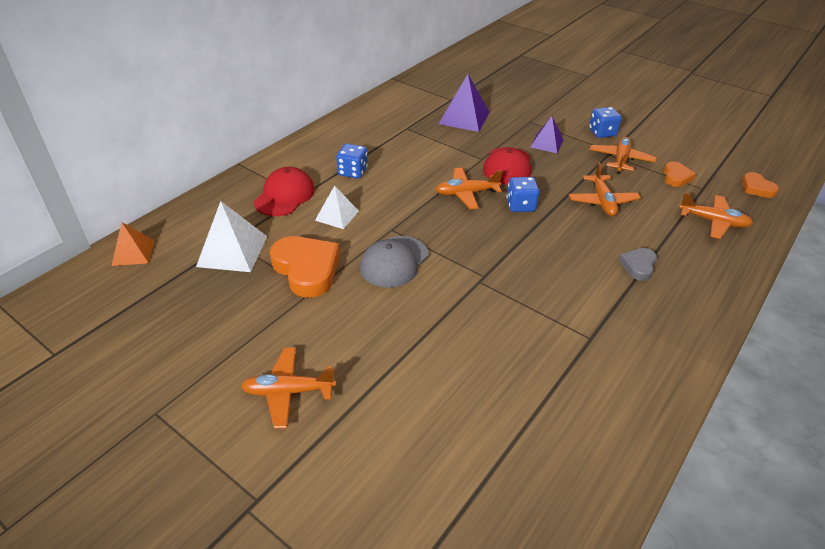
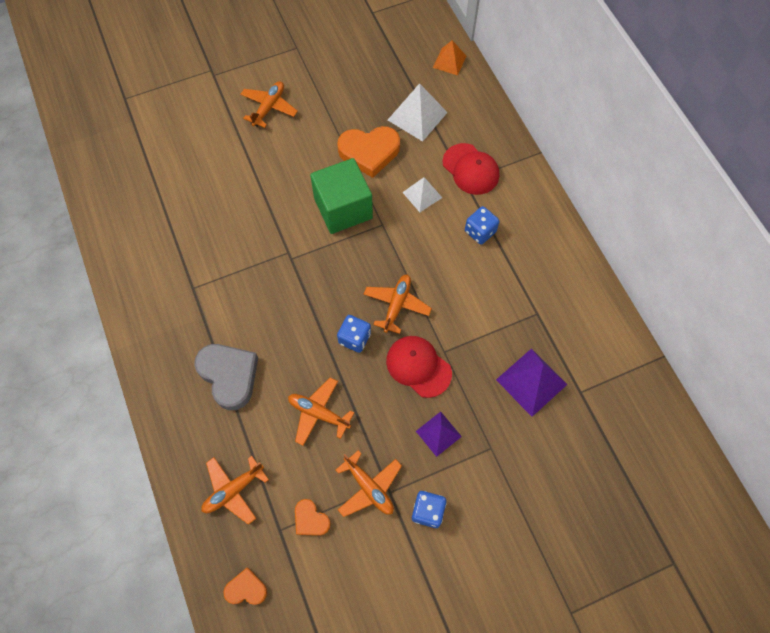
camera: 120 degrees right, 25 degrees up
grey cap [360,236,429,288] -> green cube [310,158,373,234]
grey heart [619,248,657,281] -> grey heart [194,344,258,410], size x1.88

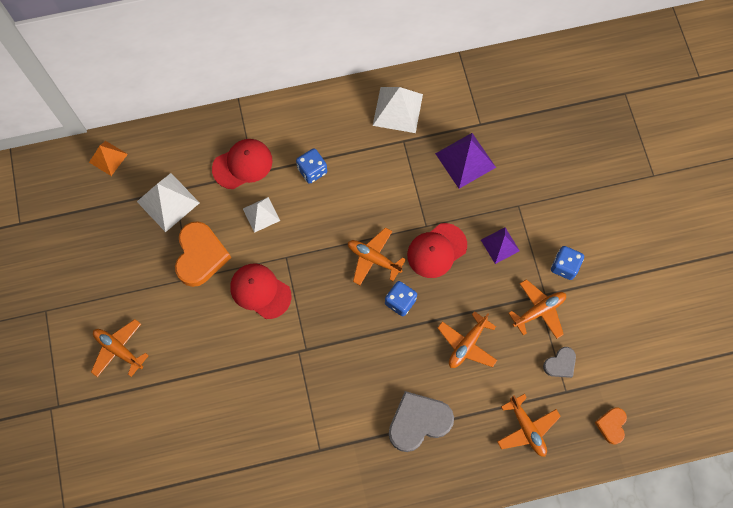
camera: 80 degrees left, 5 degrees up
orange heart [295,499,331,536] -> grey heart [543,347,576,378]
green cube [310,158,373,234] -> red cap [230,263,292,319]
none -> white pyramid [373,87,423,133]

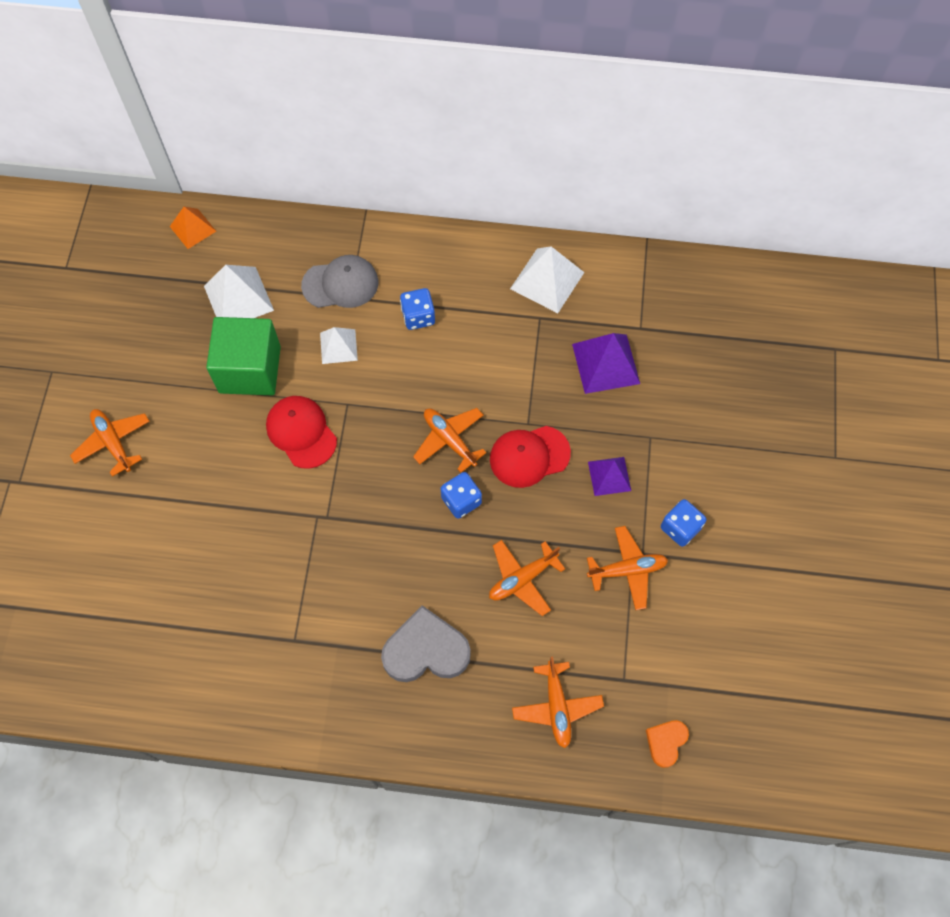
camera: 20 degrees right, 5 degrees down
orange heart [175,221,231,287] -> green cube [206,317,281,395]
red cap [212,139,273,189] -> grey cap [301,255,378,308]
grey heart [543,347,576,378] -> none

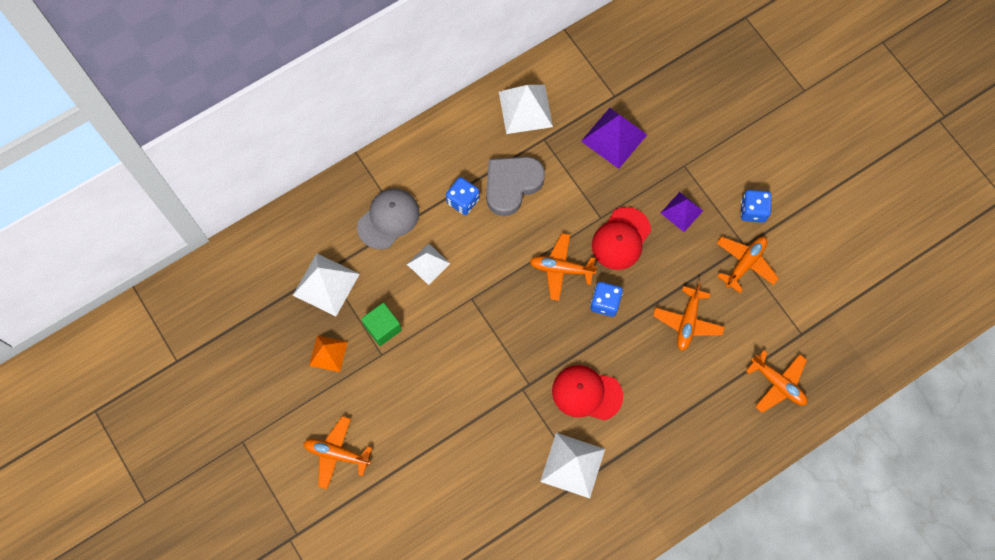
camera: 40 degrees left, 5 degrees up
orange pyramid [170,207,216,249] -> orange pyramid moved to [309,336,348,372]
green cube [206,317,281,395] -> green cube [361,303,402,346], size x0.56
red cap [266,396,337,469] -> red cap moved to [552,365,623,420]
grey heart [381,605,471,682] -> grey heart moved to [486,157,545,216]
orange heart [646,720,689,768] -> none
none -> white pyramid [540,433,605,498]

